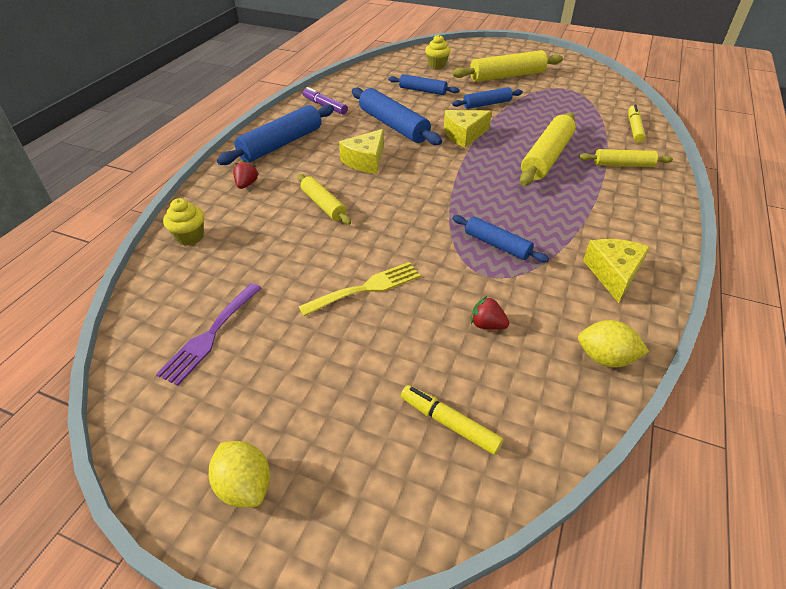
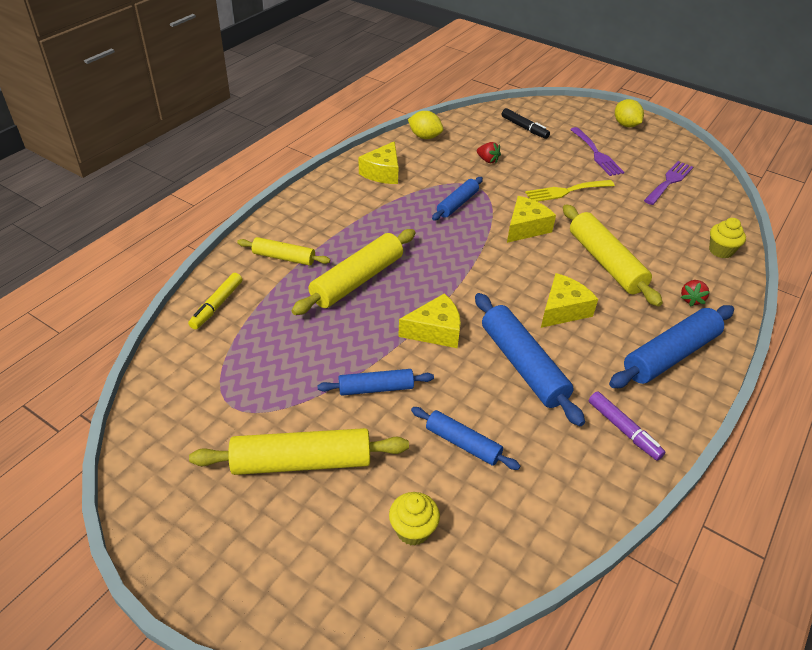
camera: 170 degrees left, 0 degrees up
yellow rolling pin [297,174,351,225] -> yellow rolling pin [563,204,663,307], size x1.68
yellow marker [401,385,503,455] -> black marker [502,108,550,139]
blue rolling pin [452,215,549,262] -> blue rolling pin turned 75 degrees clockwise [432,177,483,220]
none -> yellow cheese [507,196,556,243]
none -> purple fork [570,127,624,176]

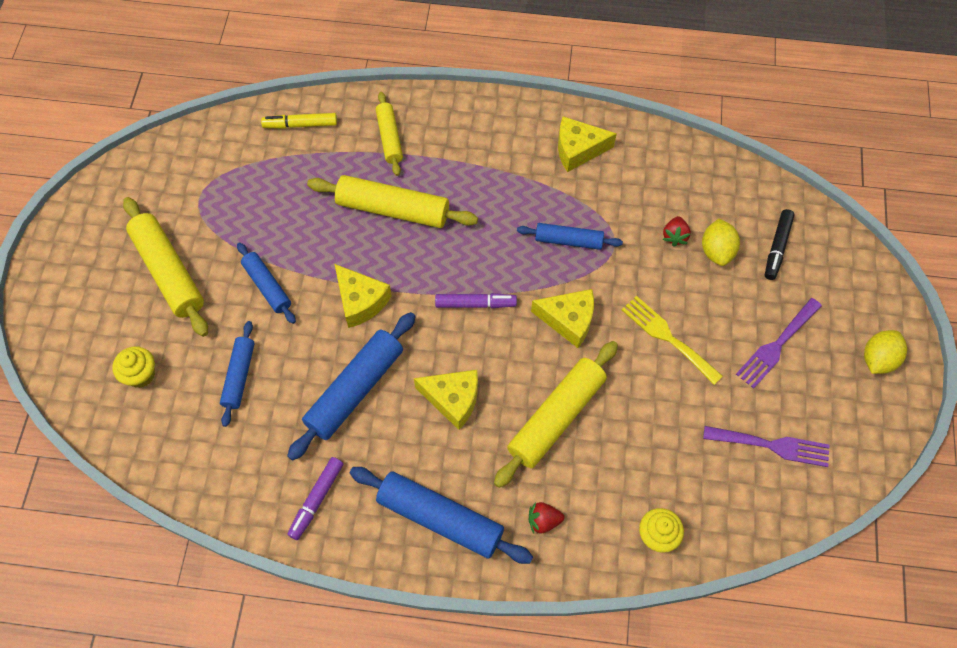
camera: 65 degrees right, 20 degrees up
yellow lemon [408,111,443,139] -> yellow lemon moved to [702,219,740,266]
none -> purple marker [435,293,517,308]

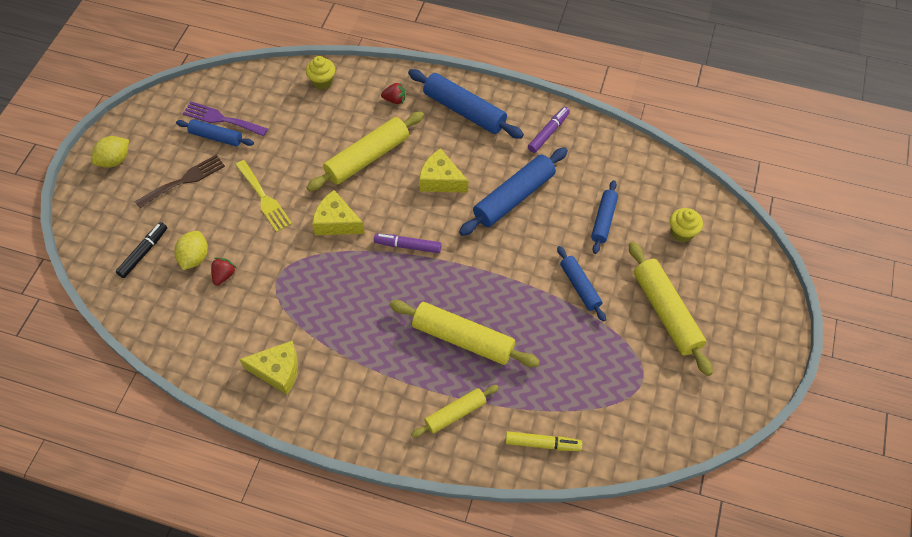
camera: 170 degrees left, 5 degrees down
yellow cheese [335,264,392,328] -> none
yellow rolling pin [376,92,403,176] -> yellow rolling pin turned 60 degrees clockwise [411,385,499,438]
blue rolling pin [517,223,623,250] -> blue rolling pin moved to [176,119,254,146]
purple fork [736,298,822,389] -> brown fork [135,154,225,209]

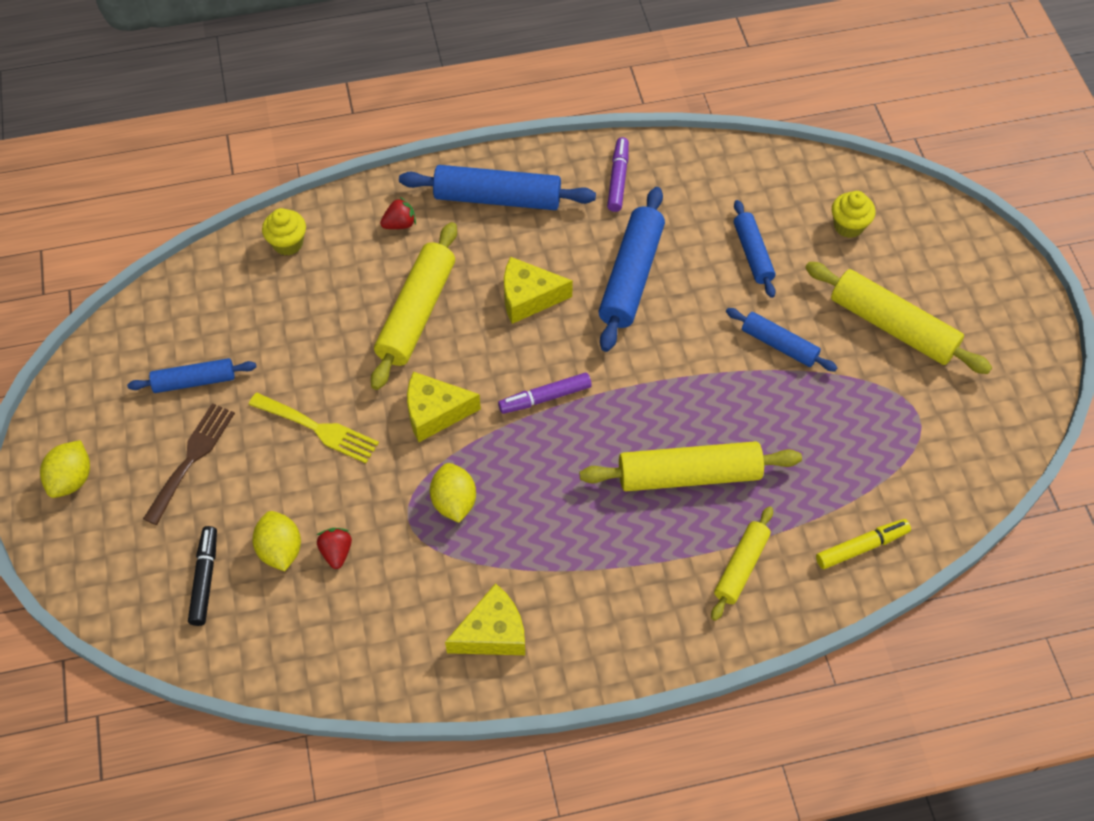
camera: 30 degrees left, 0 degrees up
purple fork [183,102,268,136] -> none
none -> yellow lemon [430,463,476,523]

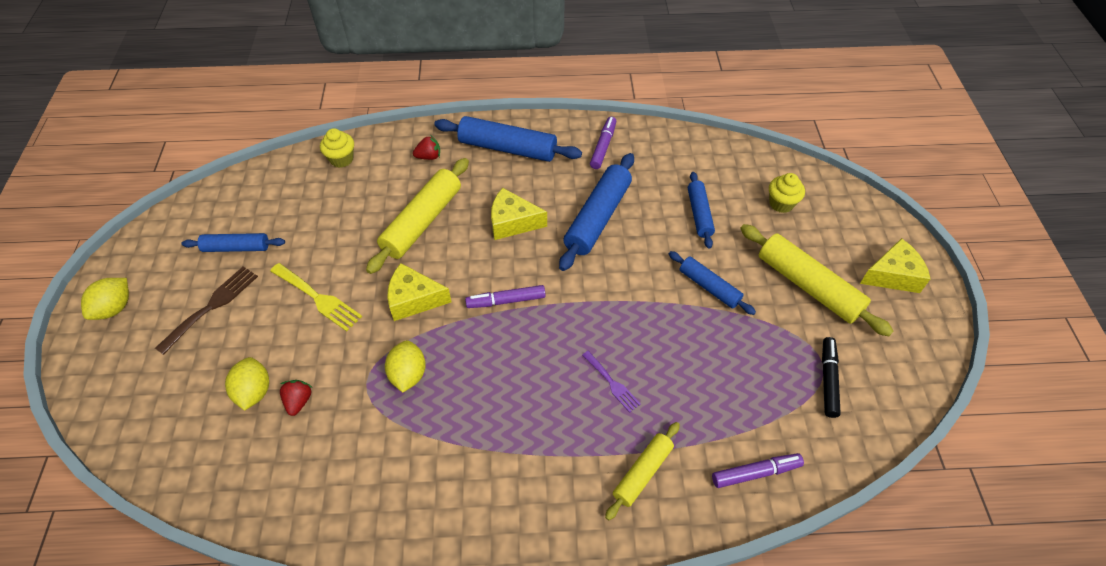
camera: 10 degrees right, 5 degrees down
black marker [188,526,217,626] -> black marker moved to [822,337,841,418]
yellow cheese [445,583,525,655] -> yellow cheese moved to [860,238,930,293]
yellow rolling pin [580,441,802,491] -> purple fork [582,351,641,413]
yellow marker [816,519,911,569] -> purple marker [712,453,804,488]

